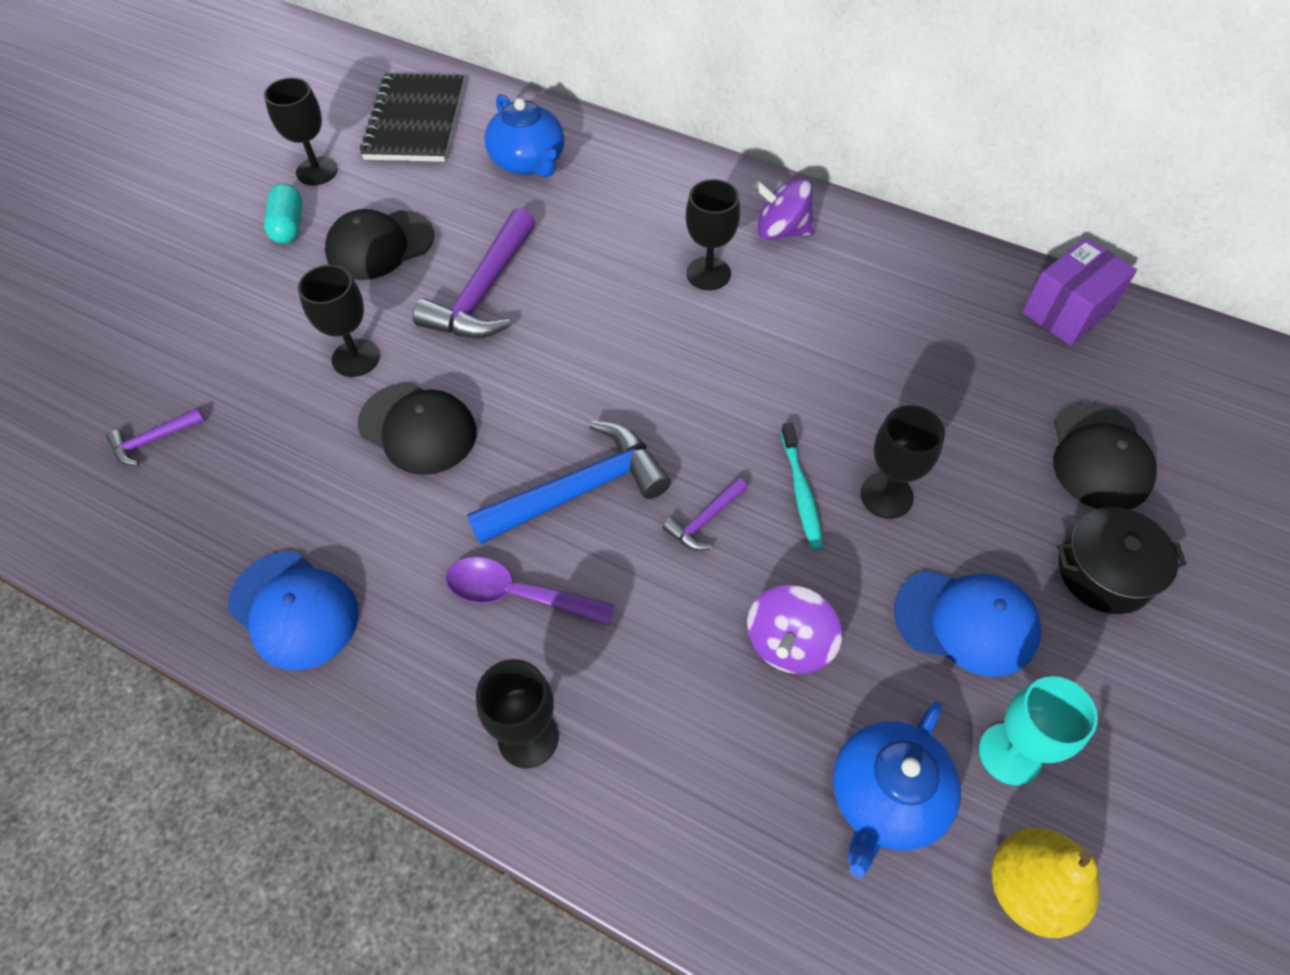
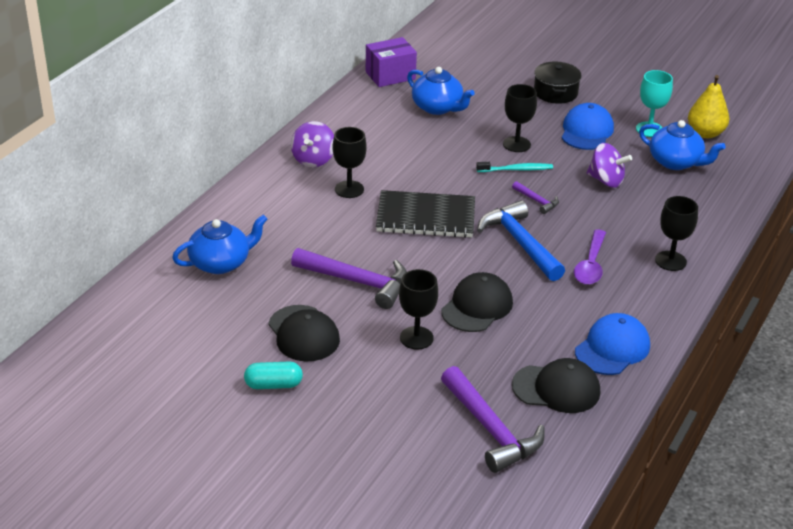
camera: 90 degrees left, 20 degrees down
purple hammer [106,408,205,466] -> purple hammer [441,366,545,473], size x2.09
black goblet [264,78,338,185] -> none
black notebook [360,73,464,162] -> black notebook moved to [376,190,475,238]
purple box [1022,238,1137,346] -> purple box turned 75 degrees counterclockwise [366,37,417,87]
black cap [1053,402,1157,510] -> black cap moved to [512,358,600,413]
none -> blue teapot [407,67,475,115]

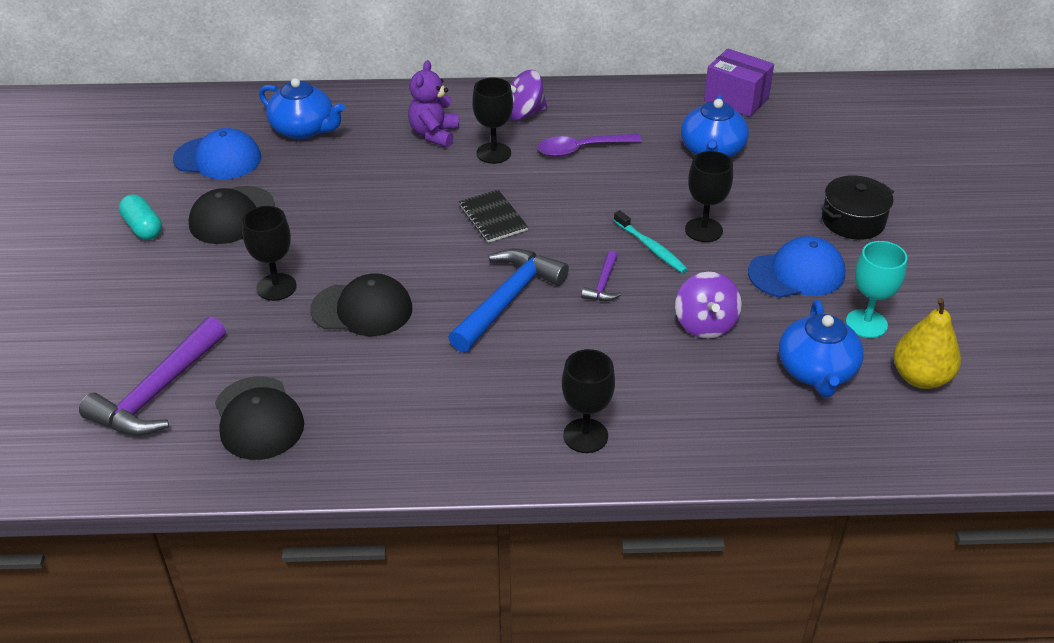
camera: 60 degrees right, 5 degrees up
purple hammer [291,248,407,309] -> none
black notebook [376,190,475,238] -> black notebook [459,190,528,243], size x0.58
purple spoon [574,229,606,285] -> purple spoon moved to [538,134,642,157]
blue cap [575,313,650,375] -> blue cap moved to [173,128,261,179]
none -> purple teddy bear [408,60,459,148]

